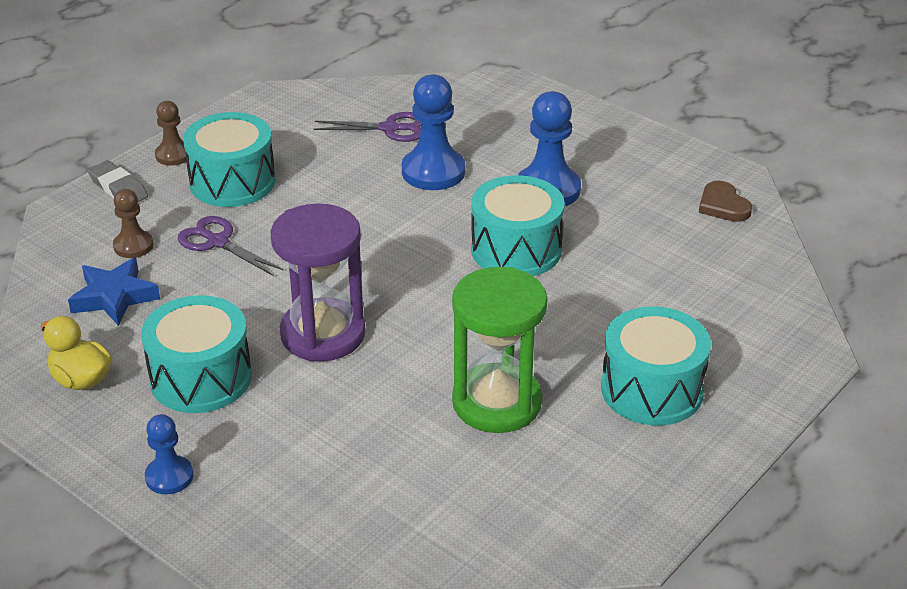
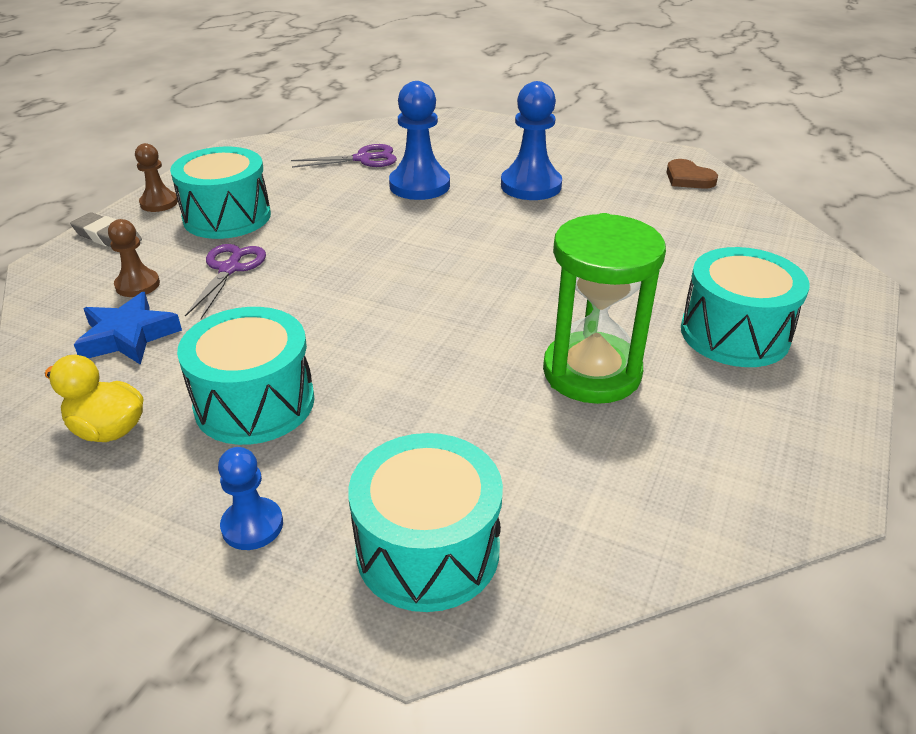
camera: 15 degrees left, 0 degrees up
purple scissors [178,216,284,276] -> purple scissors turned 75 degrees clockwise [185,244,266,319]
purple hourglass [270,203,366,362] -> none
turquoise drum [471,175,565,276] -> turquoise drum moved to [348,433,503,612]

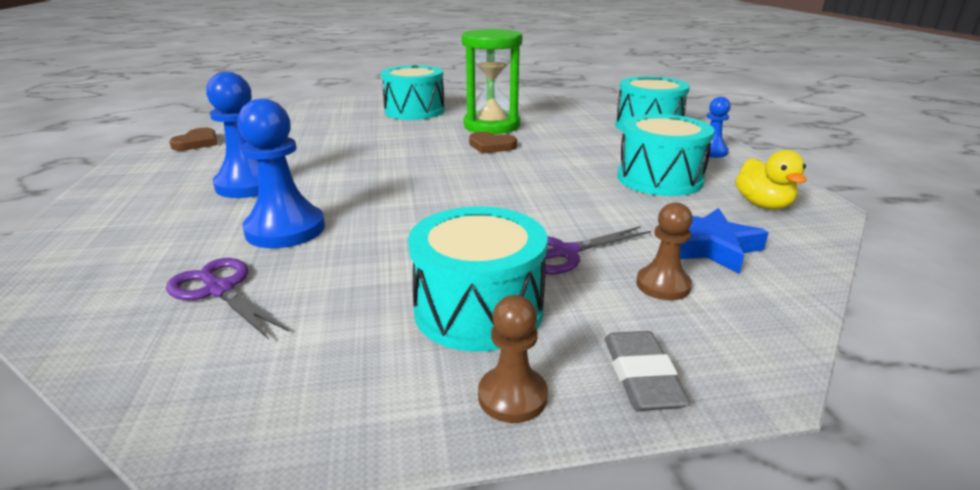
camera: 125 degrees left, 10 degrees down
none -> brown heart [469,132,517,154]

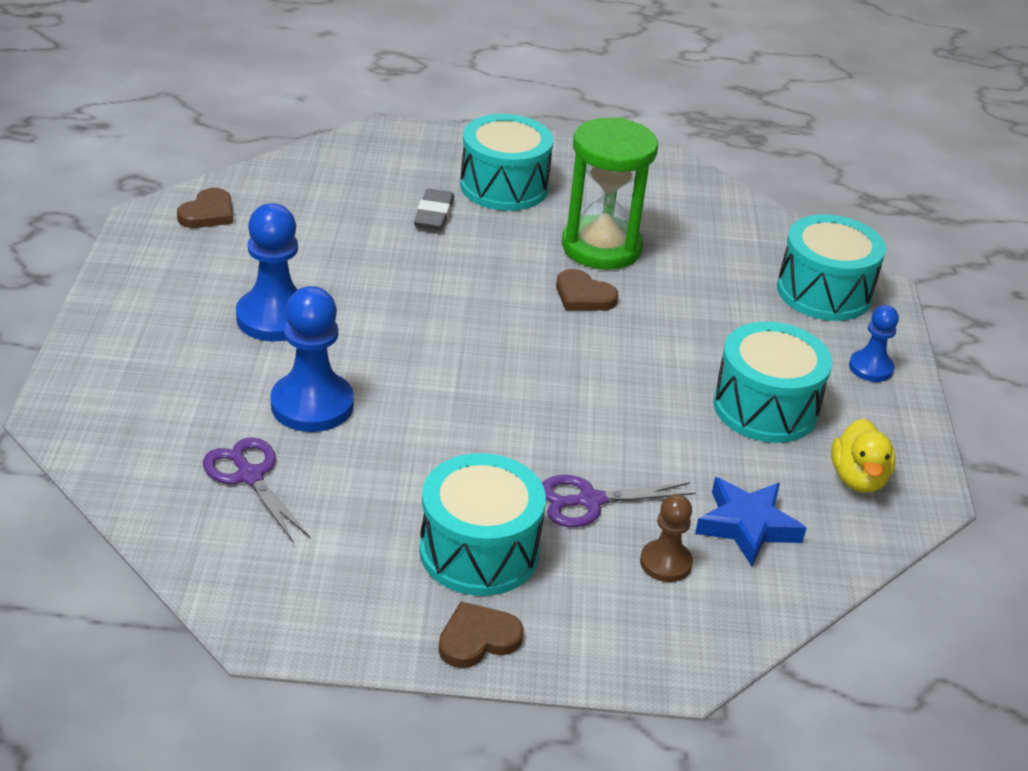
camera: 10 degrees right, 10 degrees up
brown pawn [478,295,548,423] -> brown heart [438,601,524,668]
grey eraser [605,331,690,411] -> grey eraser moved to [414,189,454,230]

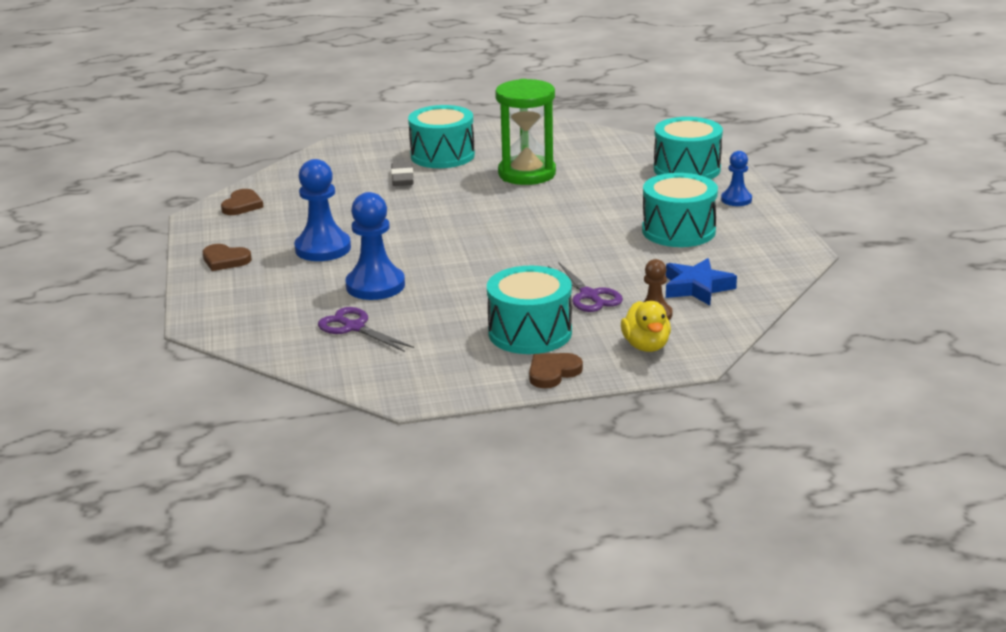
camera: 10 degrees left, 10 degrees down
purple scissors [542,475,696,527] -> purple scissors turned 90 degrees counterclockwise [548,263,623,312]
brown heart [556,269,618,311] -> brown heart moved to [203,244,252,271]
yellow duck [831,419,896,493] -> yellow duck moved to [621,301,671,352]

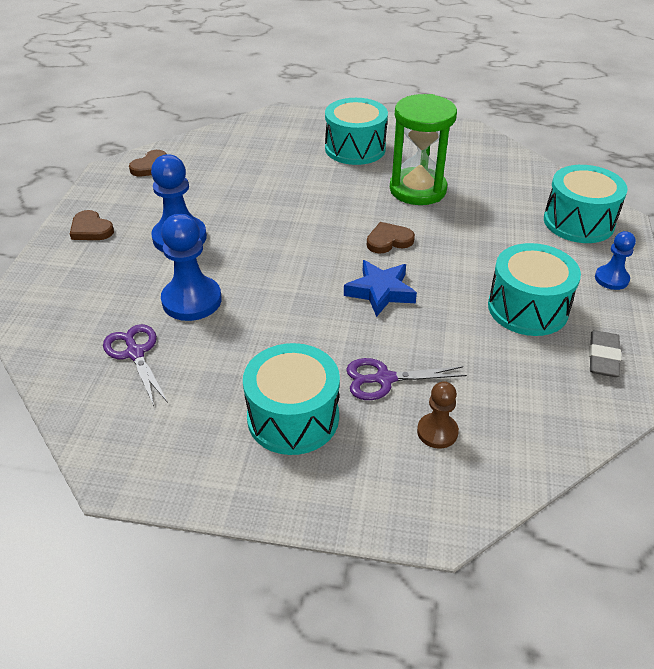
camera: 20 degrees right, 15 degrees up
grey eraser [391,162,414,186] -> grey eraser moved to [589,330,621,377]
brown heart [529,353,583,388] -> brown heart moved to [367,222,415,254]
purple scissors [548,263,623,312] -> purple scissors turned 90 degrees clockwise [346,358,467,400]
yellow duck [621,301,671,352] -> none
blue star [666,258,737,305] -> blue star moved to [344,260,417,317]

